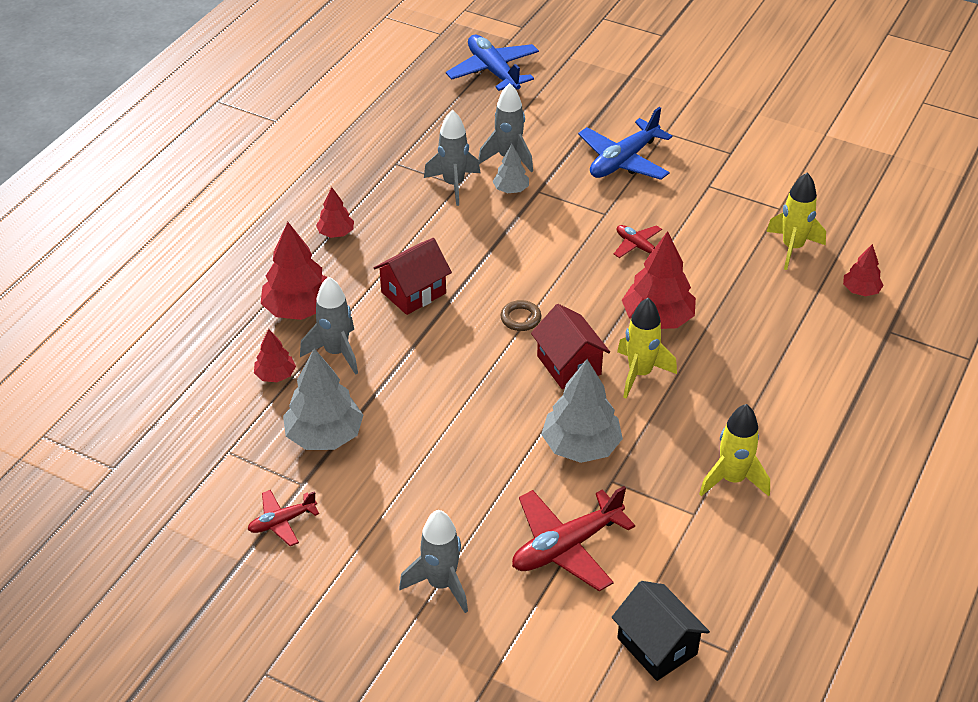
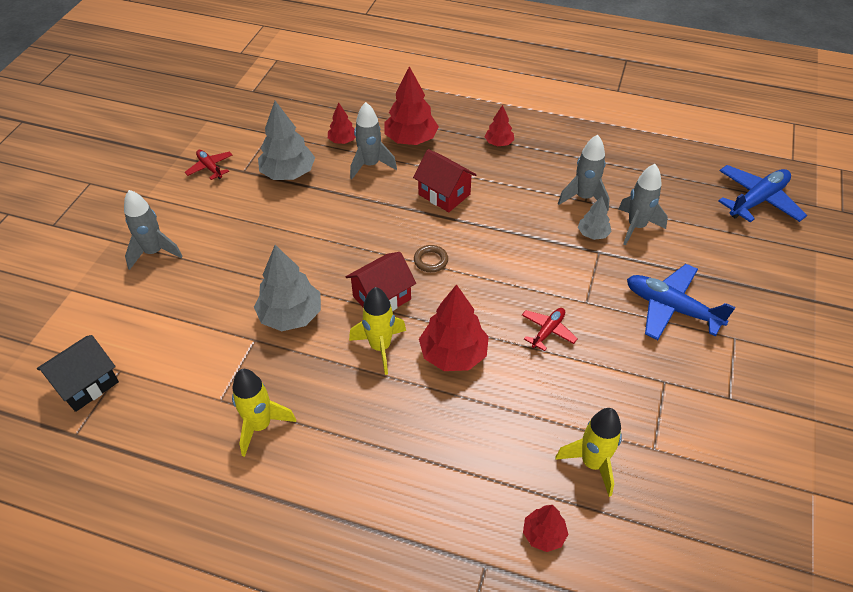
camera: 80 degrees right, 5 degrees up
red plane [512,486,635,591] -> none

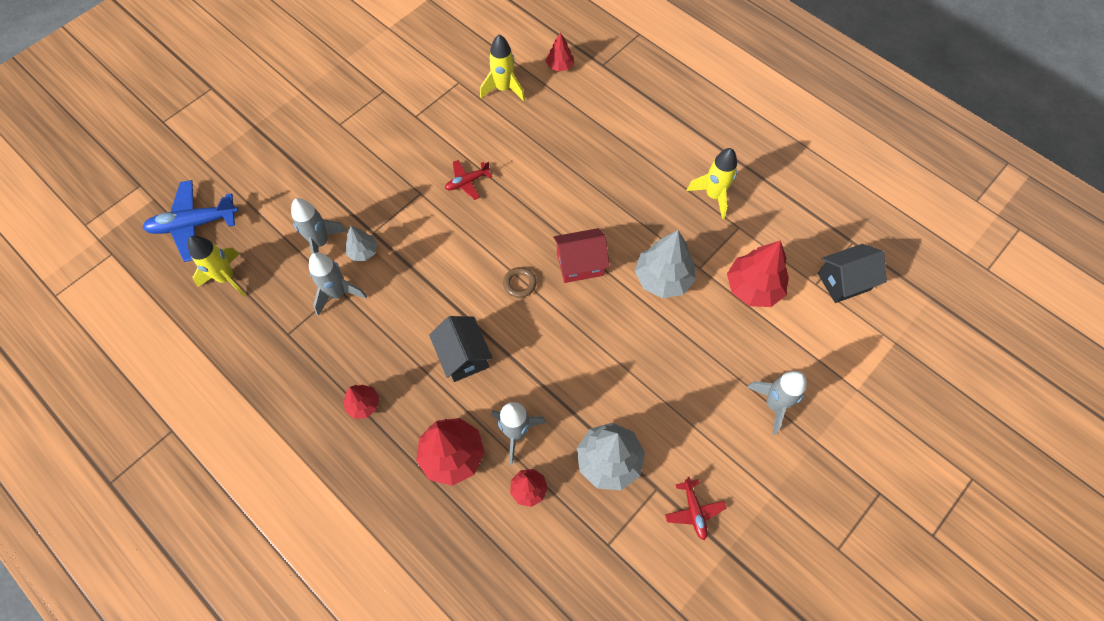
camera: 155 degrees left, 15 degrees up
yellow rocket [349,287,406,375] -> yellow rocket moved to [187,236,246,297]
red house [413,149,477,212] -> black house [429,316,493,382]
red tree [419,284,489,371] -> red tree moved to [727,240,789,307]
blue plane [627,264,735,340] -> none

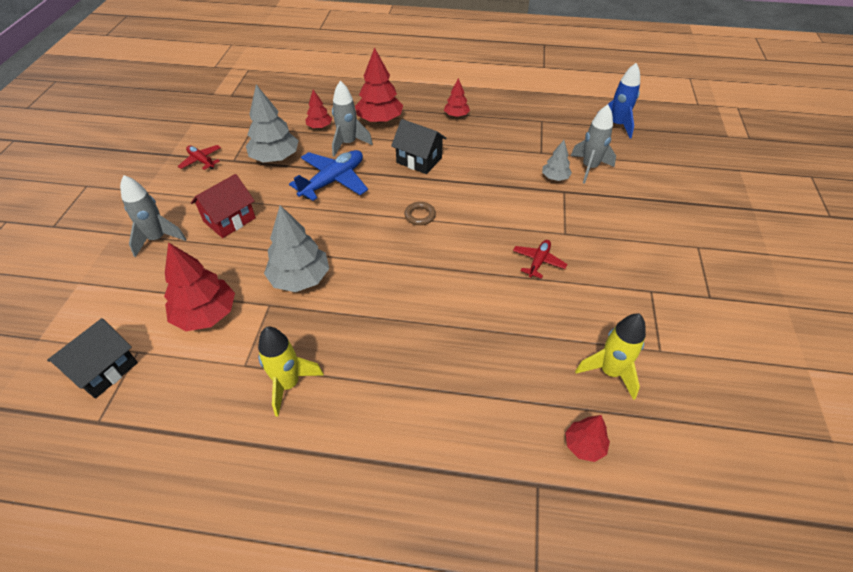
camera: 145 degrees right, 15 degrees down
blue plane [143,180,239,262] -> blue plane moved to [289,150,368,201]
yellow rocket [187,236,246,297] -> blue rocket [598,63,640,138]
grey rocket [309,252,367,316] -> none
red house [553,228,610,283] -> red house moved to [191,174,256,238]

